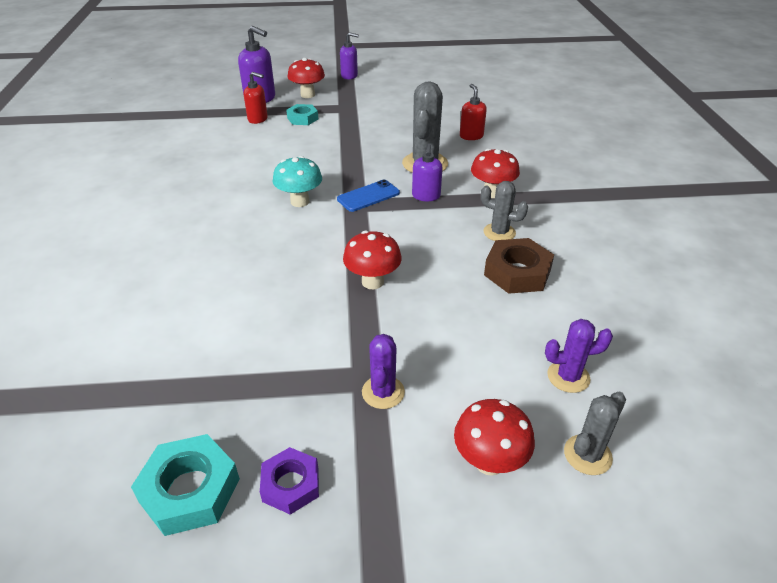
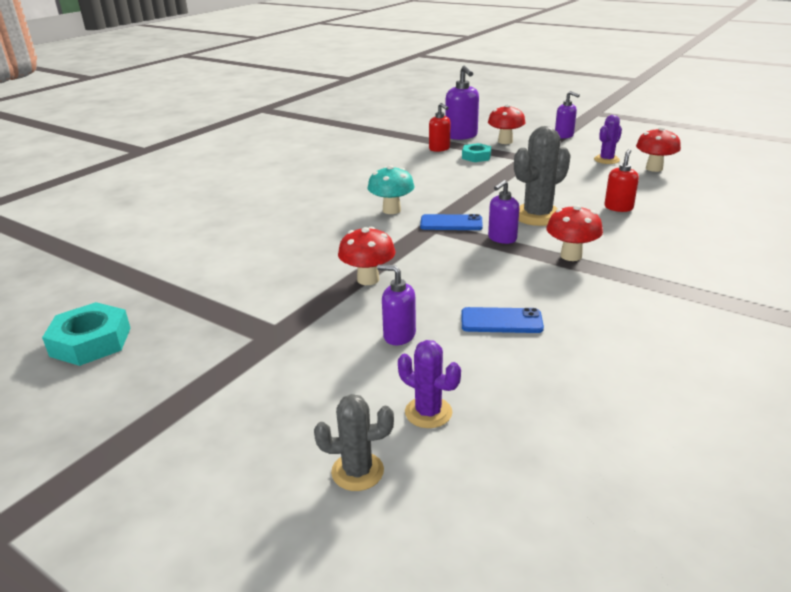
camera: 40 degrees right, 10 degrees down
purple nut [260,447,319,515] -> none
purple cactus [362,334,405,409] -> purple cactus moved to [594,115,622,164]
red mushroom [454,399,535,476] -> red mushroom moved to [636,127,681,172]
grey cactus [481,181,528,241] -> none
brown nut [484,238,554,294] -> blue phone [462,307,544,333]
none -> purple soap dispenser [377,264,416,345]

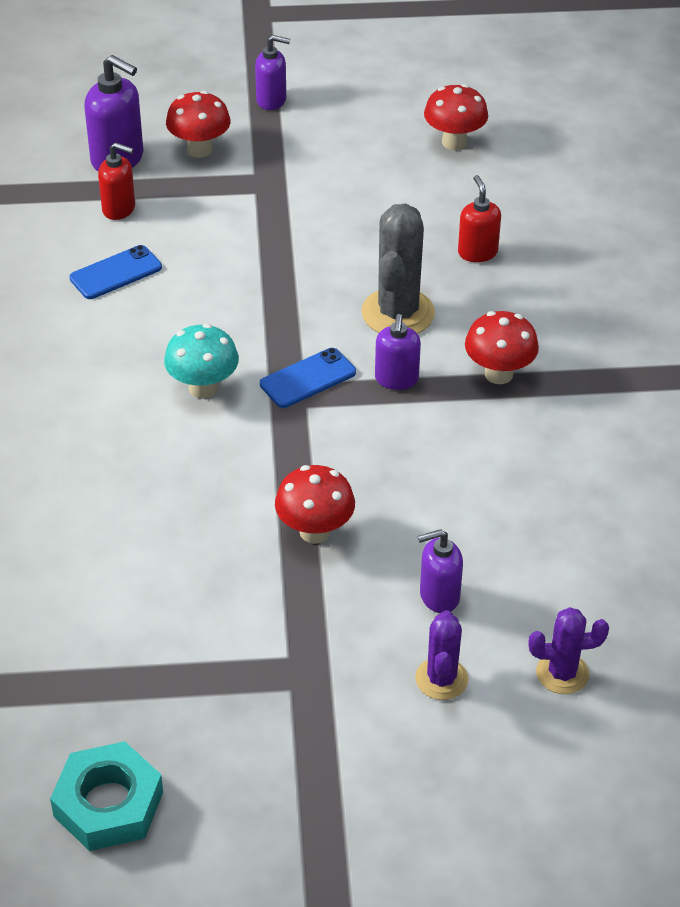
camera: 40 degrees left, 15 degrees up
grey cactus [314,394,394,491] -> none
turquoise nut [462,143,491,162] -> none
blue phone [462,307,544,333] -> blue phone moved to [69,245,162,299]
purple cactus [594,115,622,164] -> purple cactus moved to [415,610,468,700]

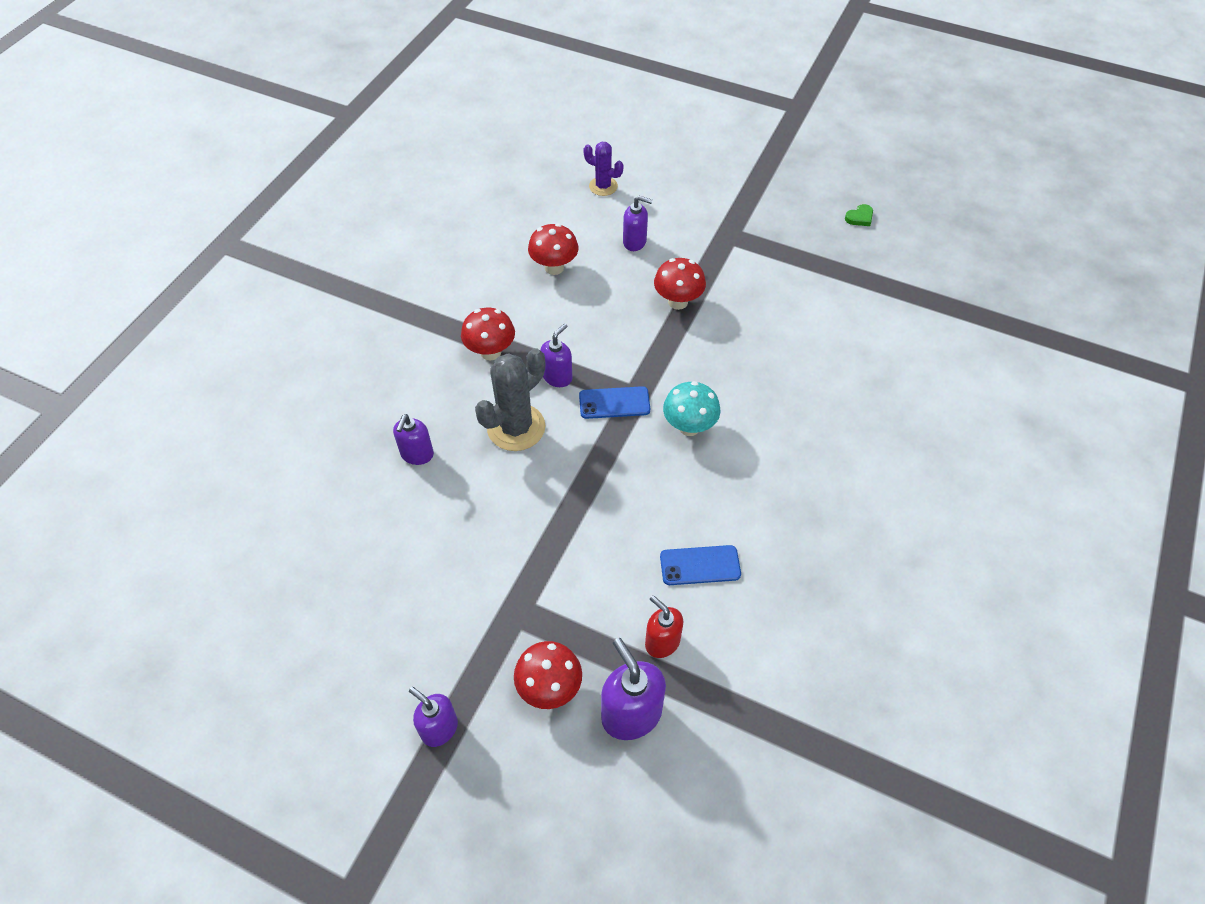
camera: 150 degrees left, 10 degrees up
turquoise nut [50,741,163,851] -> green heart [845,204,873,226]
purple cactus [415,610,468,700] -> none
red mushroom [424,84,488,150] -> red mushroom moved to [528,224,579,275]
red soap dispenser [458,175,501,262] -> purple soap dispenser [393,414,434,465]

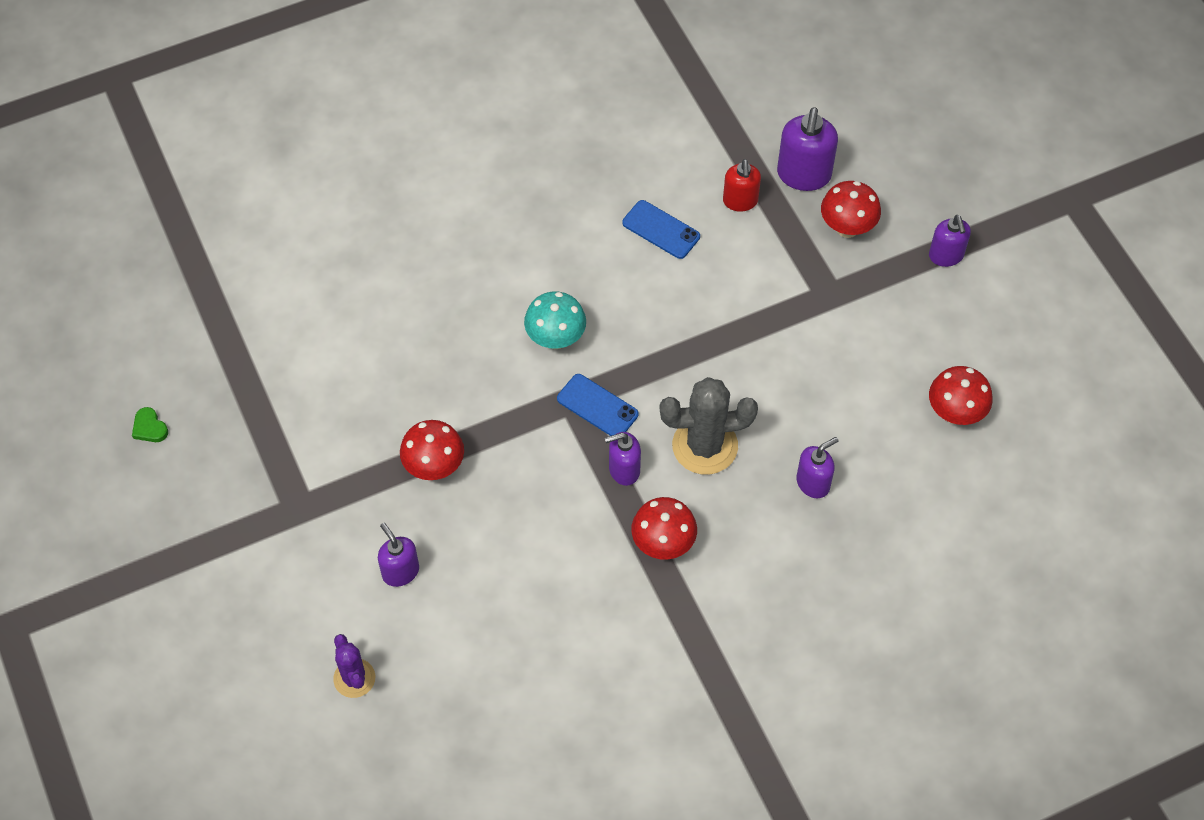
camera: 140 degrees left, 5 degrees up
red mushroom [528,224,579,275] -> red mushroom moved to [929,366,993,425]
green heart [845,204,873,226] -> green heart turned 135 degrees counterclockwise [132,407,168,442]

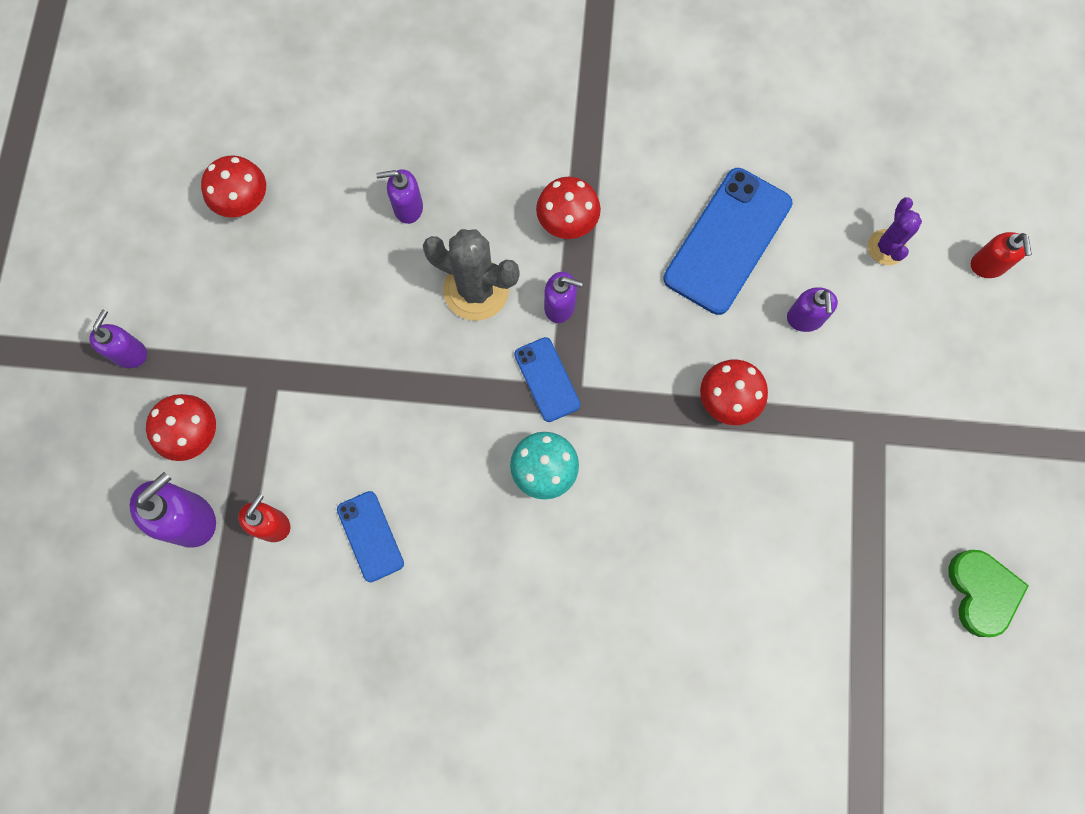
camera: 150 degrees left, 15 degrees up
green heart [132,407,168,442] -> green heart [948,550,1029,637], size x1.93
none -> blue phone [663,168,793,315]
none -> red soap dispenser [971,232,1032,278]

